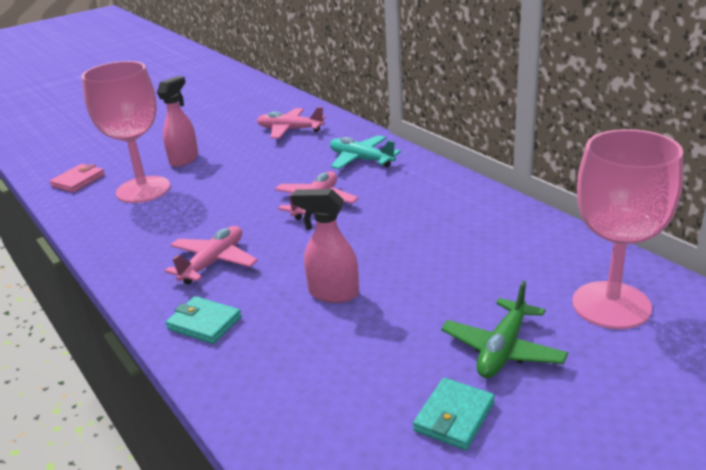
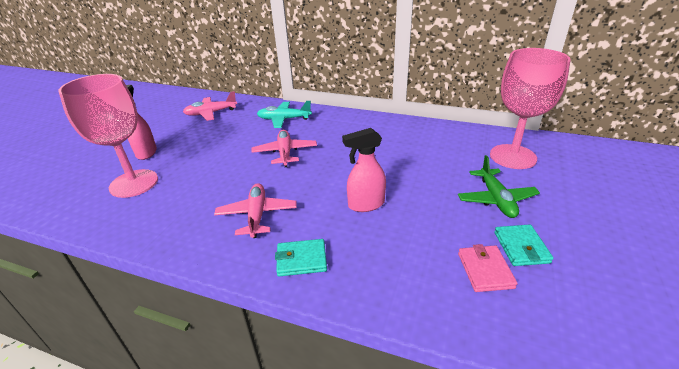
camera: 35 degrees left, 5 degrees up
pink wallet [49,164,105,193] -> pink wallet moved to [458,244,518,292]

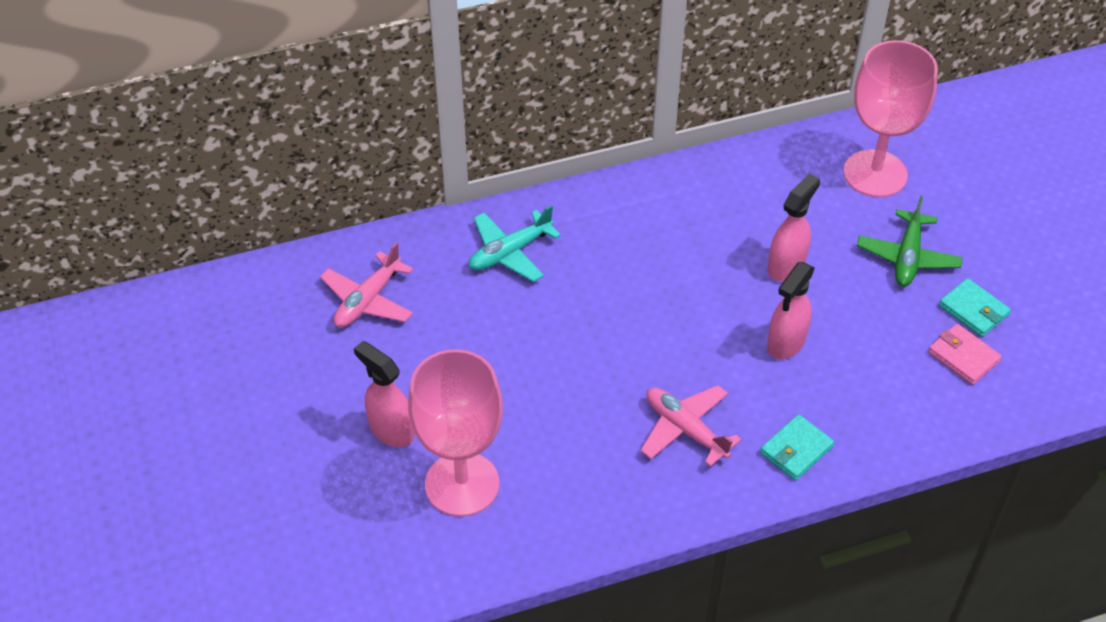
camera: 40 degrees left, 15 degrees up
pink plane [251,130,317,167] -> none
green plane [458,155,540,218] -> green plane turned 60 degrees clockwise [857,196,963,286]
none -> pink spray bottle [768,174,820,282]

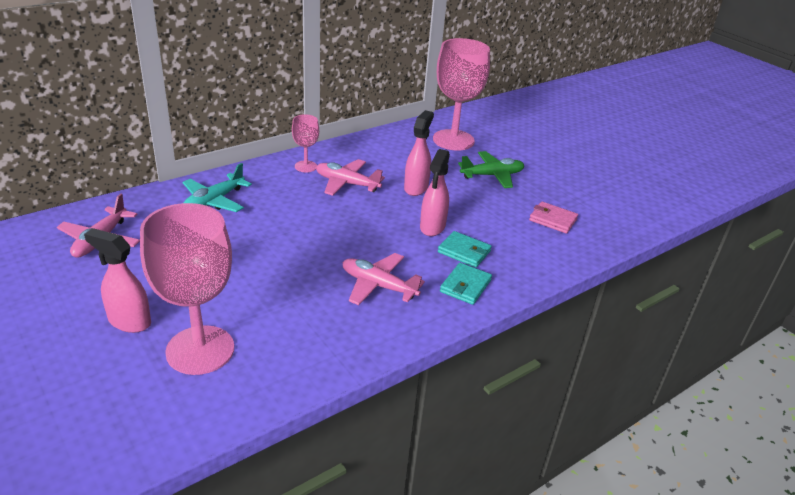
camera: 20 degrees left, 15 degrees down
green plane [857,196,963,286] -> green plane turned 105 degrees counterclockwise [458,151,525,188]
turquoise wallet [939,278,1011,337] -> turquoise wallet moved to [438,231,492,267]
none -> pink goblet [292,114,319,172]
none -> pink plane [316,159,385,196]

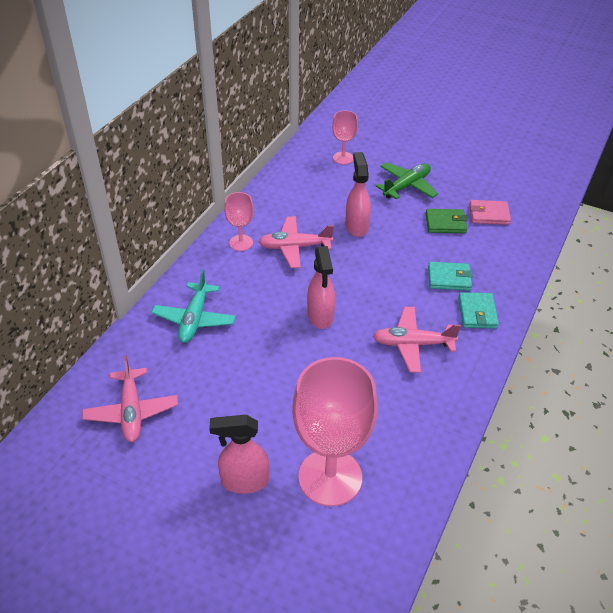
camera: 25 degrees left, 10 degrees up
pink spray bottle [420,149,450,236] -> pink spray bottle moved to [307,246,335,329]
pink goblet [433,38,490,151] -> pink goblet [332,110,358,165], size x0.49
none -> green wallet [426,209,468,233]

